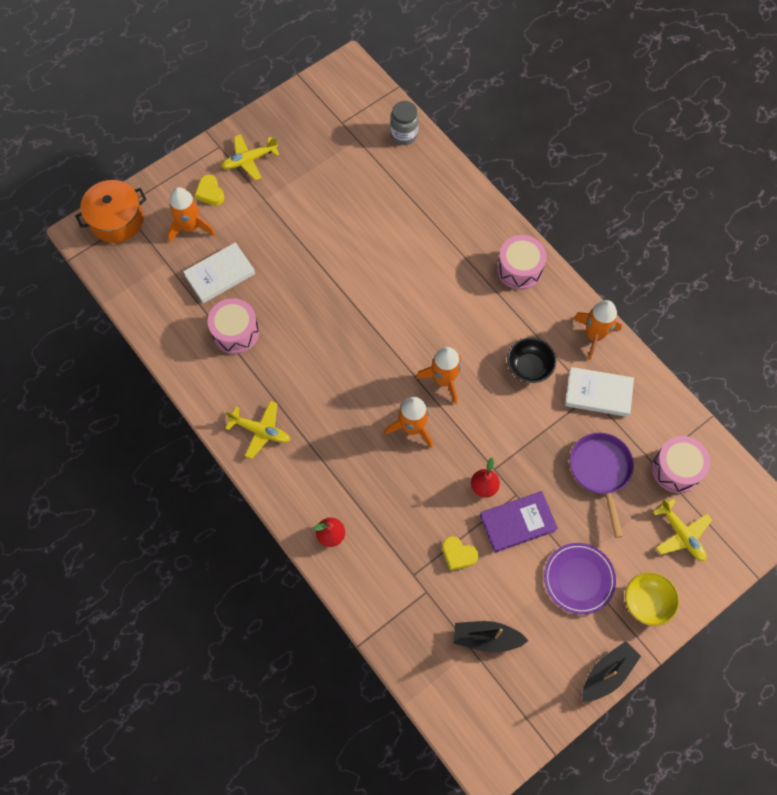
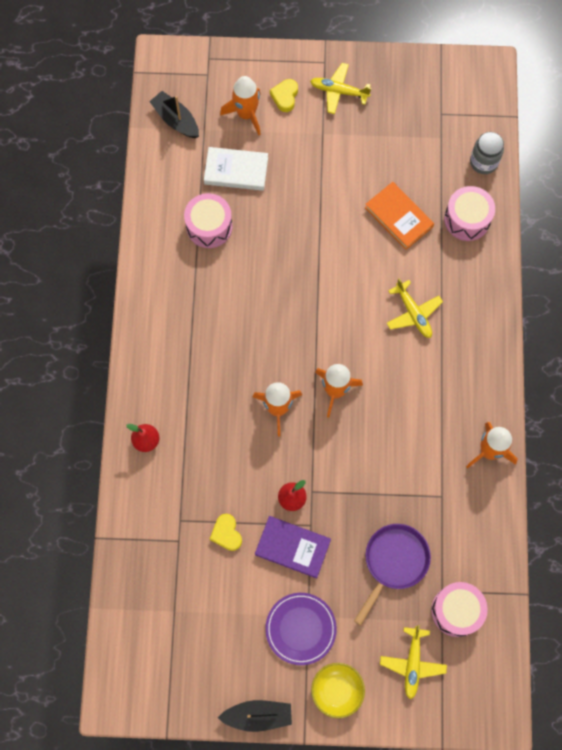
camera: 40 degrees right, 5 degrees up
orange pot [75,180,147,243] -> none
yellow plane [225,401,290,459] -> yellow plane moved to [387,278,443,338]
black boat [453,621,529,652] -> black boat moved to [149,91,199,138]
pink drum [497,235,547,290] -> pink drum moved to [444,186,495,241]
black bowl [507,338,557,383] -> none
white book [565,367,634,417] -> none
none -> orange book [365,182,434,250]

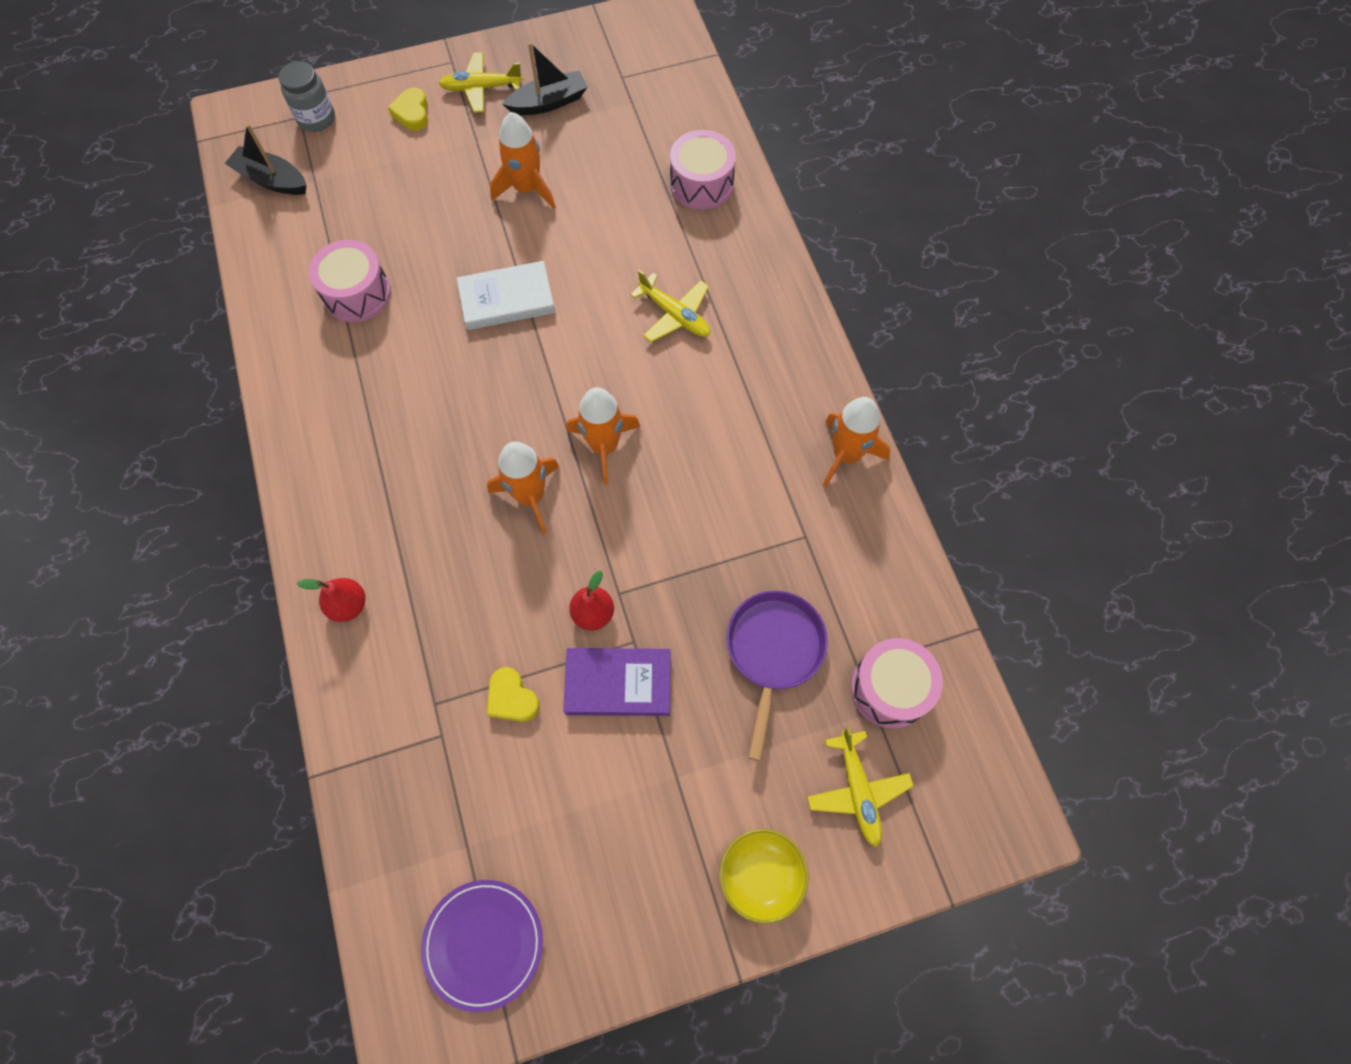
camera: 20 degrees left, 5 degrees down
white book [204,147,268,191] -> white book moved to [457,261,555,330]
black boat [218,700,292,732] -> black boat moved to [503,42,588,115]
orange rocket [220,76,261,135] -> orange rocket moved to [490,112,556,209]
purple plate [265,593,337,665] -> purple plate moved to [421,880,543,1012]
orange book [365,182,434,250] -> none
grey jar [470,132,504,174] -> grey jar moved to [279,61,335,132]

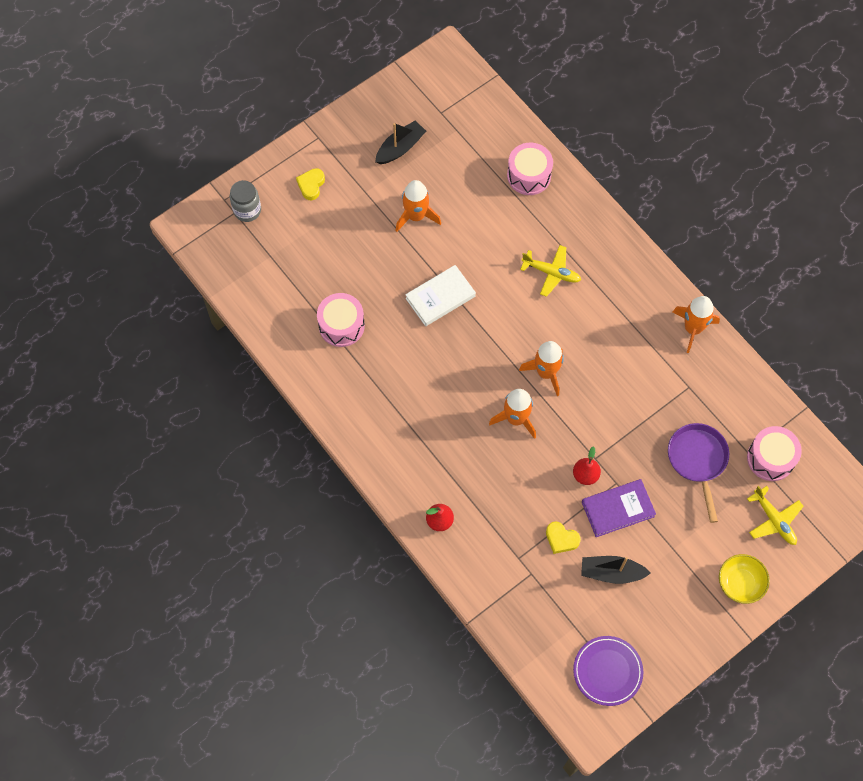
camera: 20 degrees left, 0 degrees up
black boat [225,124,307,195] -> black boat moved to [581,556,651,584]
yellow heart [388,88,428,131] -> yellow heart turned 45 degrees clockwise [296,168,325,200]
yellow plane [438,52,523,113] -> none

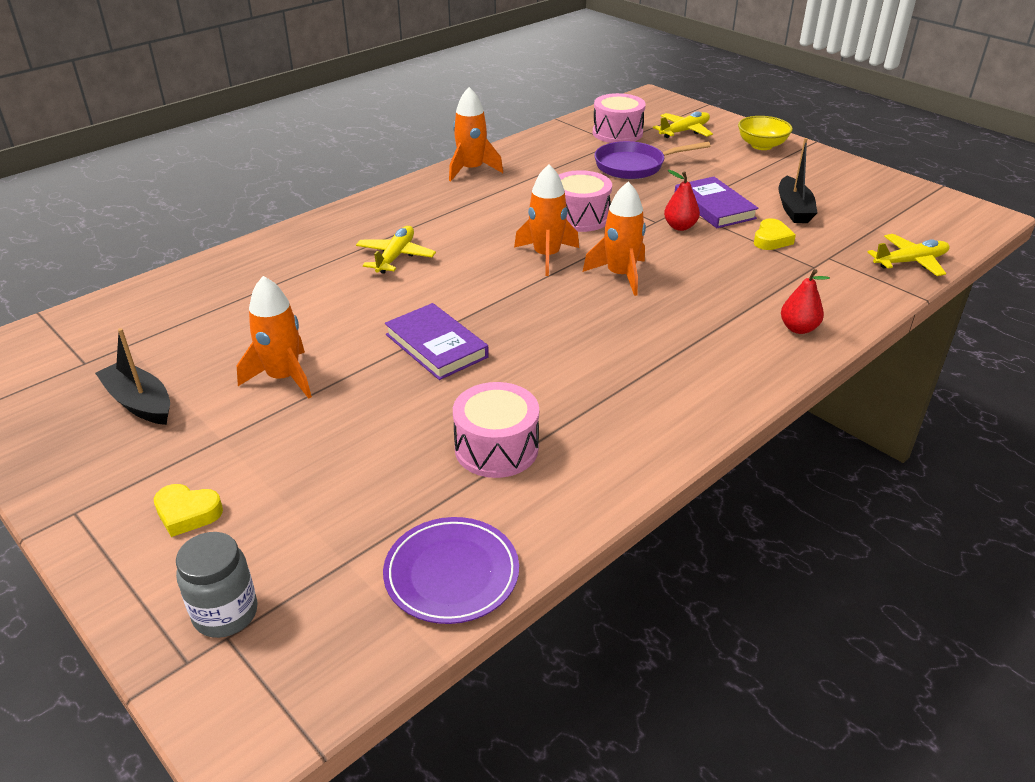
camera: 95 degrees left, 30 degrees down
white book [405,265,476,326] -> purple book [385,303,489,380]
pink drum [507,143,553,195] -> pink drum moved to [559,170,612,232]
purple plate [573,636,643,706] -> purple plate moved to [383,517,519,624]
none -> yellow plane [868,234,950,276]

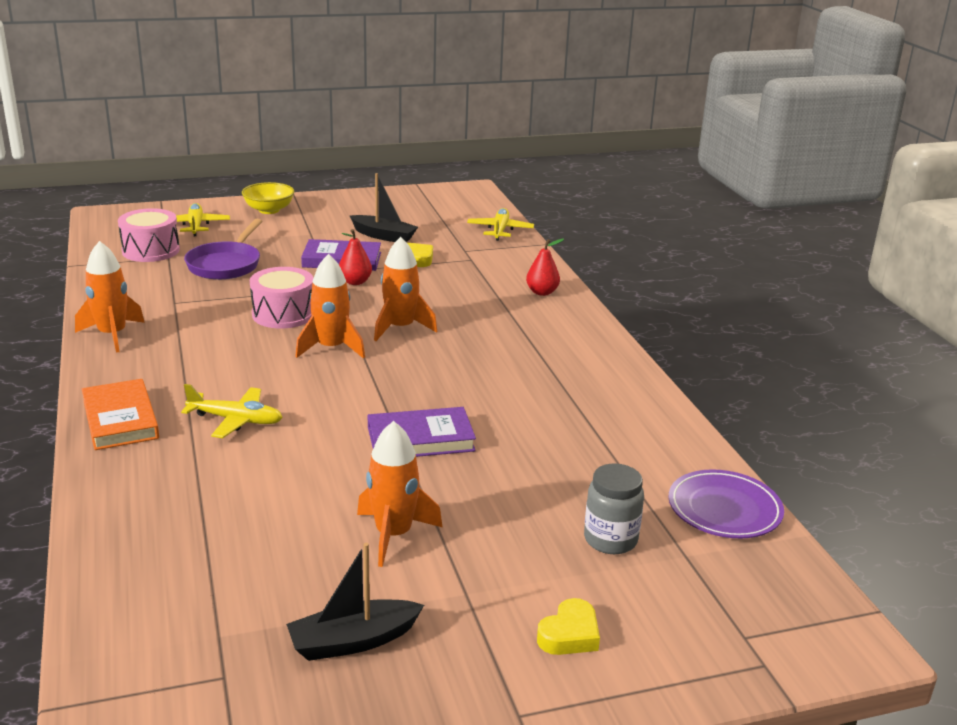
camera: 65 degrees left, 10 degrees down
grey jar [176,532,258,638] -> grey jar moved to [584,463,644,554]
yellow plane [356,226,436,274] -> yellow plane turned 150 degrees clockwise [181,384,283,438]
pink drum [453,382,539,478] -> none
none -> orange book [82,379,159,450]

